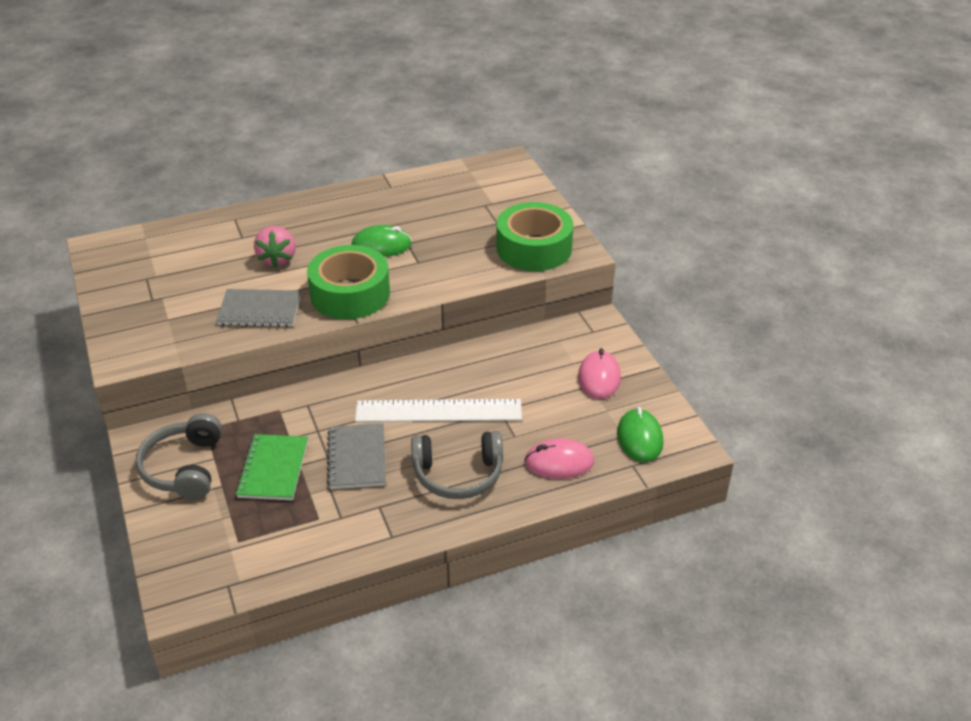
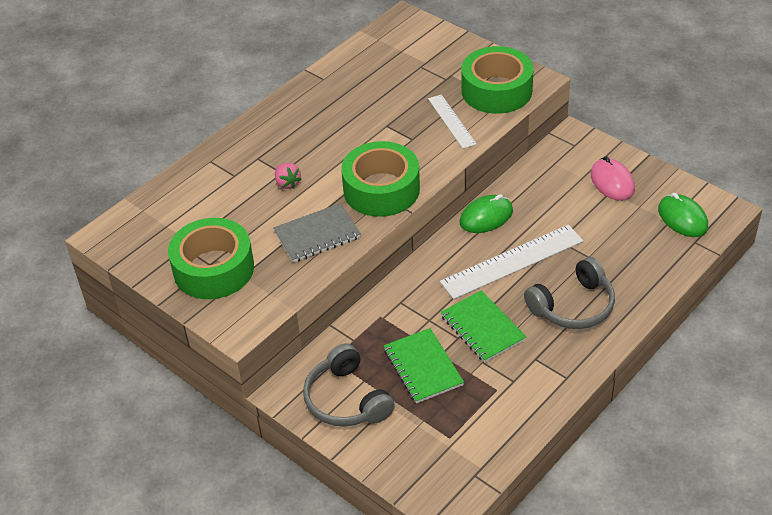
camera: 25 degrees left, 5 degrees up
pink strawberry [254,226,296,268] -> pink strawberry [275,163,301,189], size x0.66
grey notebook [327,423,386,489] -> green notebook [440,290,527,362]
green mouse [351,225,412,257] -> green mouse moved to [460,194,513,233]
pink mouse [524,438,594,479] -> none
none -> green tape [168,218,254,299]
none -> white ruler [428,94,477,149]

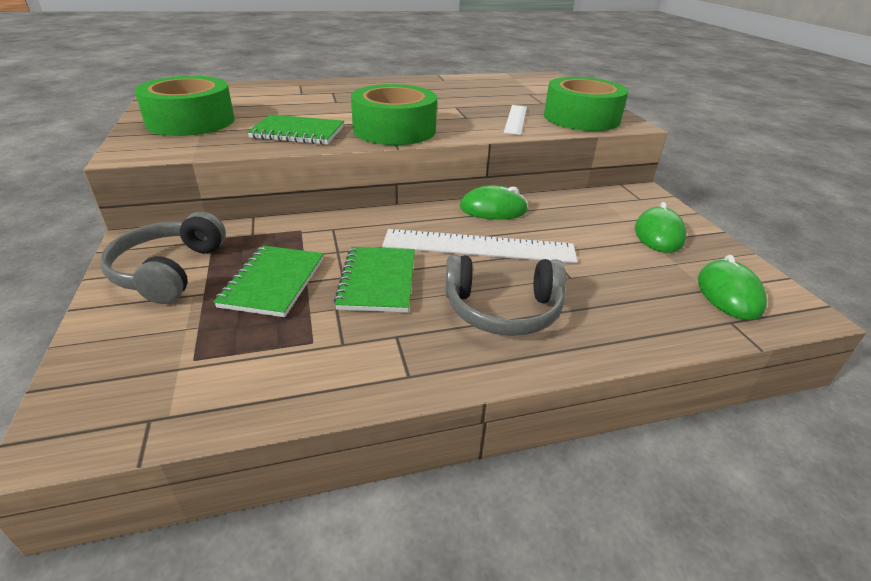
camera: 30 degrees right, 10 degrees down
grey notebook [273,203,361,263] -> green notebook [247,115,344,145]
pink strawberry [275,163,301,189] -> none
pink mouse [591,156,635,201] -> green mouse [635,202,687,253]

